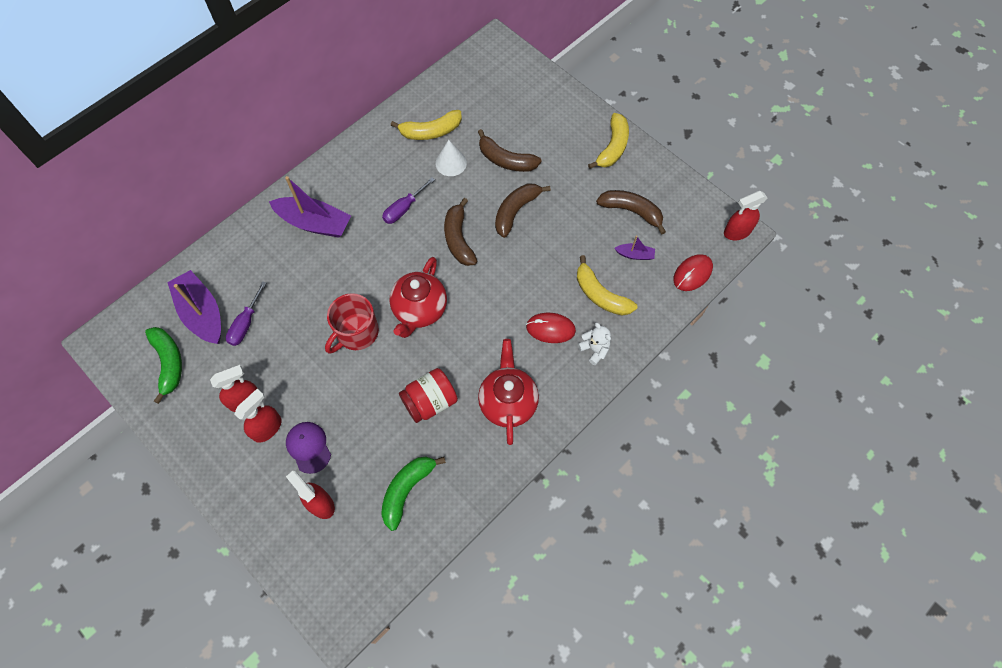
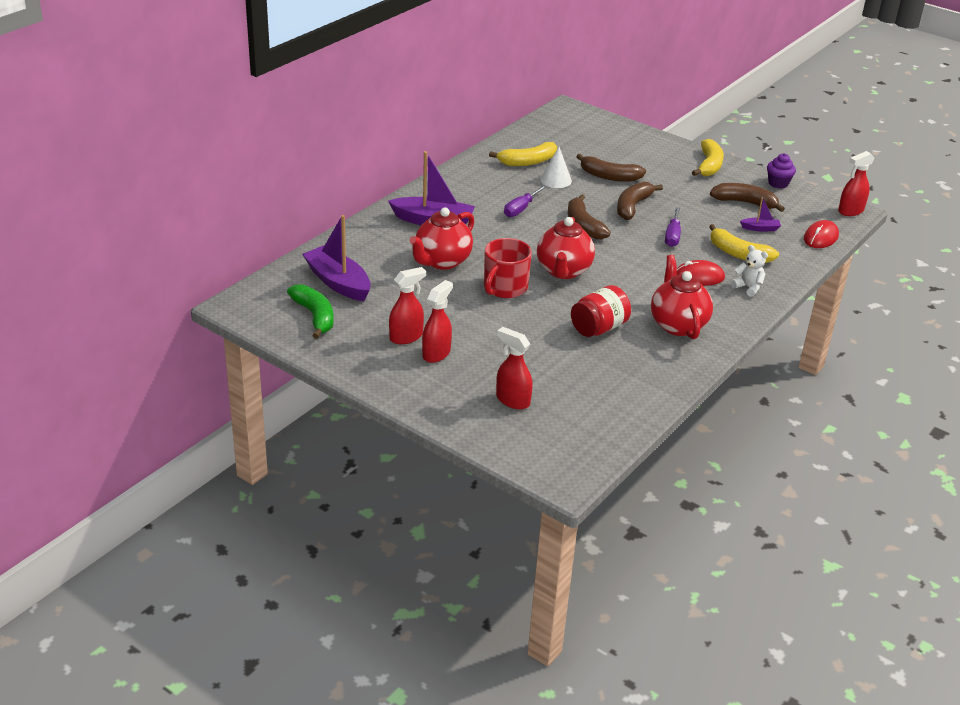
camera: 10 degrees left, 30 degrees down
purple screwdriver [226,281,267,346] -> purple screwdriver moved to [665,207,681,247]
purple cap [286,422,331,474] -> none
green banana [381,457,446,531] -> none
none -> red teapot [410,207,474,270]
none -> purple cupcake [767,153,796,189]

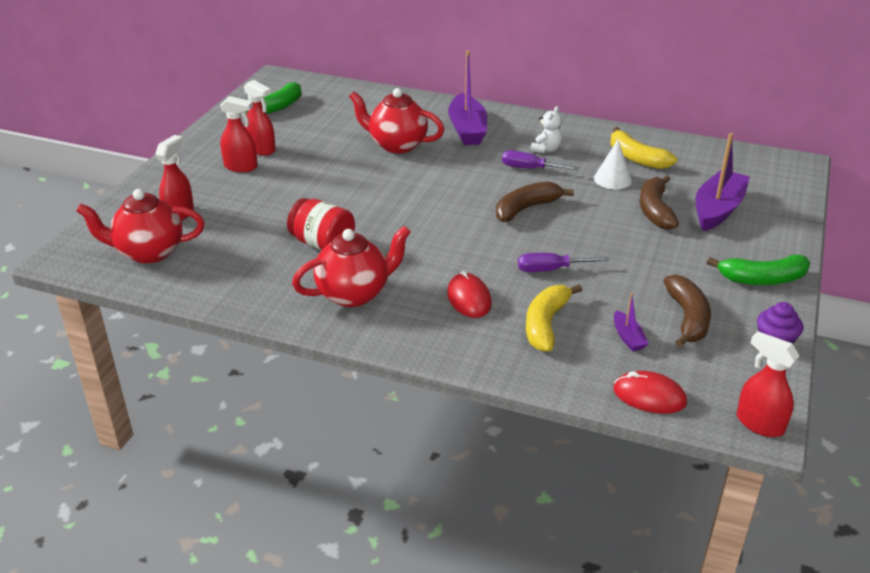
camera: 75 degrees right, 0 degrees up
purple boat [302,215,371,301] -> purple boat moved to [696,133,750,231]
red mug [484,238,532,298] -> none
red teapot [537,217,595,279] -> red teapot moved to [76,189,204,264]
brown banana [617,182,663,220] -> none
yellow banana [692,139,724,176] -> green banana [707,254,810,285]
white teddy bear [731,245,768,297] -> white teddy bear moved to [531,106,562,153]

